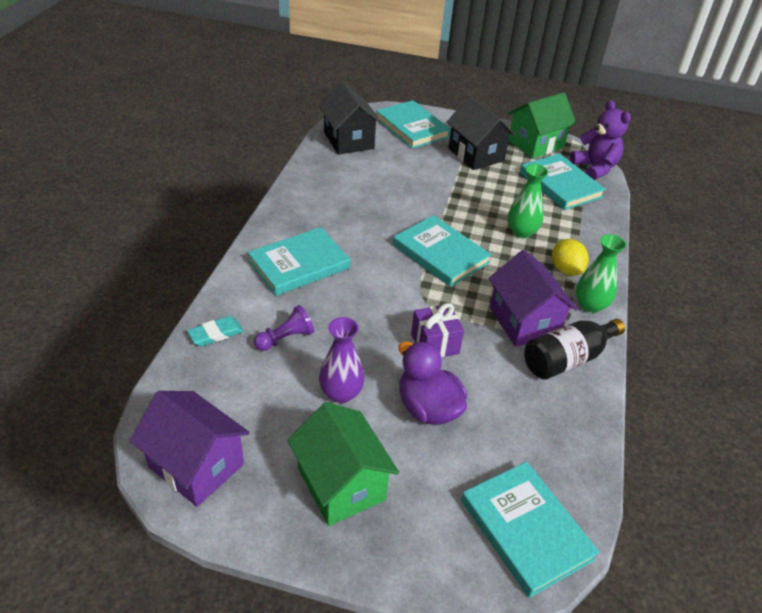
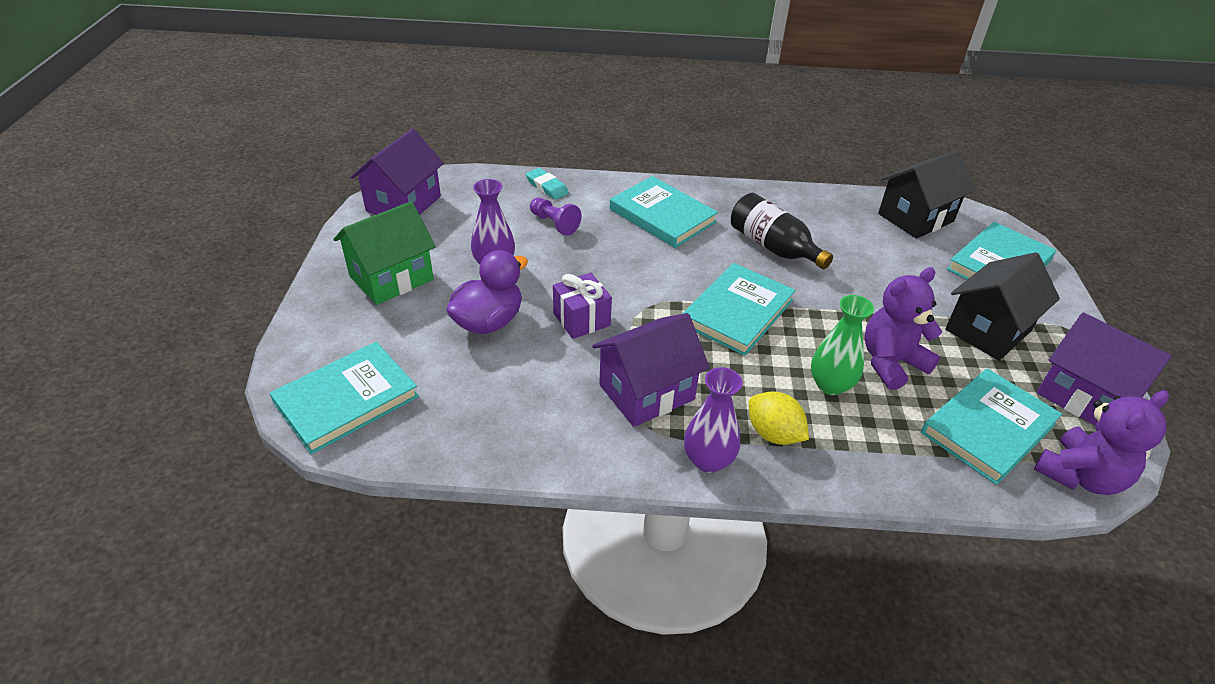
camera: 80 degrees right, 0 degrees up
green house [508,92,576,158] -> purple house [1037,312,1172,426]
black bottle [524,319,625,380] -> black bottle moved to [731,193,833,269]
yellow lemon [552,239,589,276] -> yellow lemon turned 75 degrees clockwise [749,391,809,445]
green vase [576,234,626,313] -> purple vase [684,367,743,473]
none -> purple teddy bear [864,267,942,390]

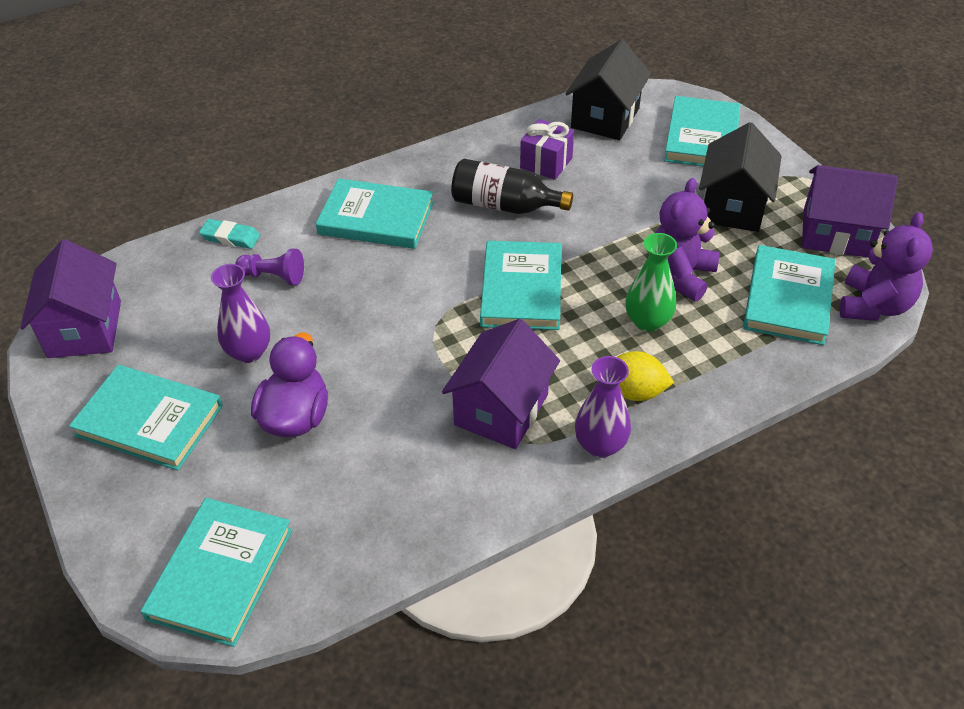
camera: 30 degrees left, 5 degrees up
green house [333,201,436,305] -> turquoise book [69,365,223,471]
purple gift [553,273,612,339] -> purple gift moved to [520,119,574,180]

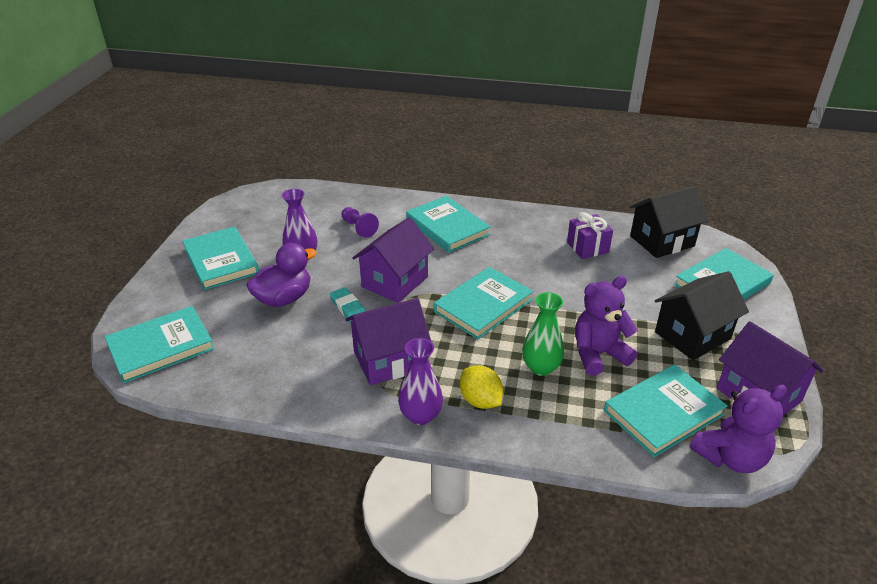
camera: 40 degrees right, 10 degrees down
purple house [20,239,121,358] -> purple house moved to [352,217,434,303]
turquoise eraser [199,219,260,249] -> turquoise eraser moved to [330,287,366,322]
black bottle [451,158,573,214] -> none

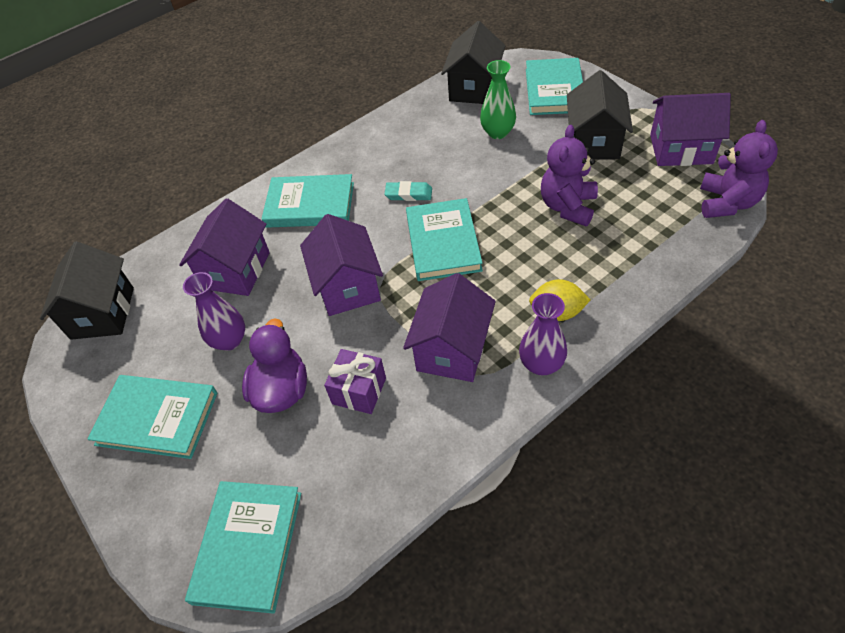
camera: 45 degrees left, 15 degrees up
turquoise eraser [330,287,366,322] -> turquoise eraser moved to [385,181,432,201]
purple pawn [342,207,379,238] -> purple house [179,198,270,296]
green vase [522,292,564,376] -> green vase moved to [480,60,516,139]
purple gift [567,212,613,259] -> purple gift moved to [324,349,386,414]
turquoise book [604,364,727,457] -> none
none -> black house [40,241,134,340]

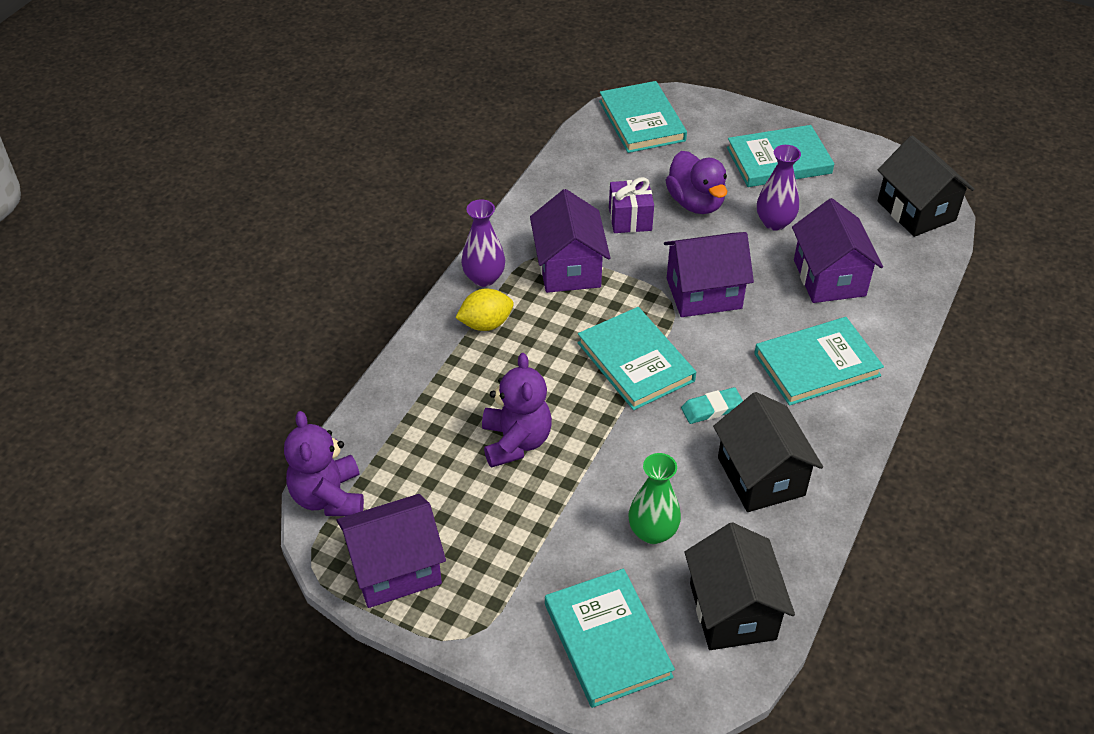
camera: 150 degrees right, 5 degrees down
purple house [300,214,383,316] -> purple house turned 60 degrees counterclockwise [664,232,754,317]
black house [567,70,633,160] -> black house moved to [713,392,823,512]

